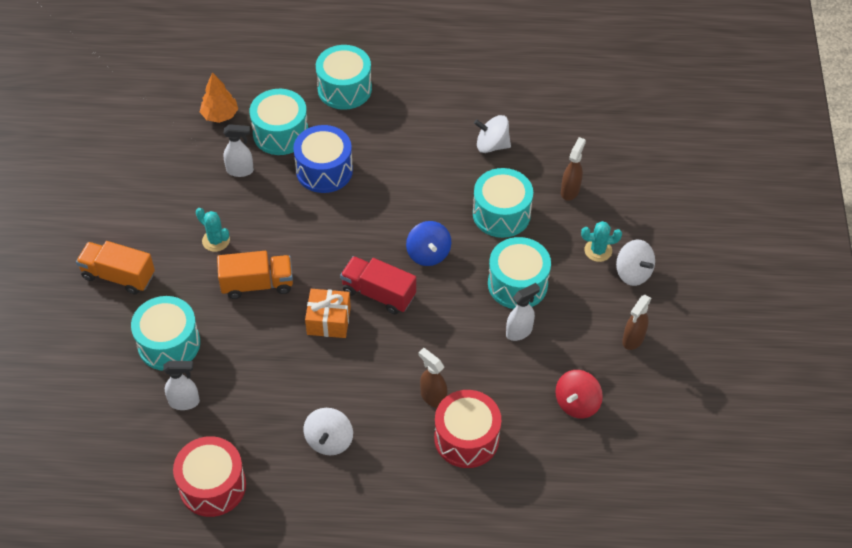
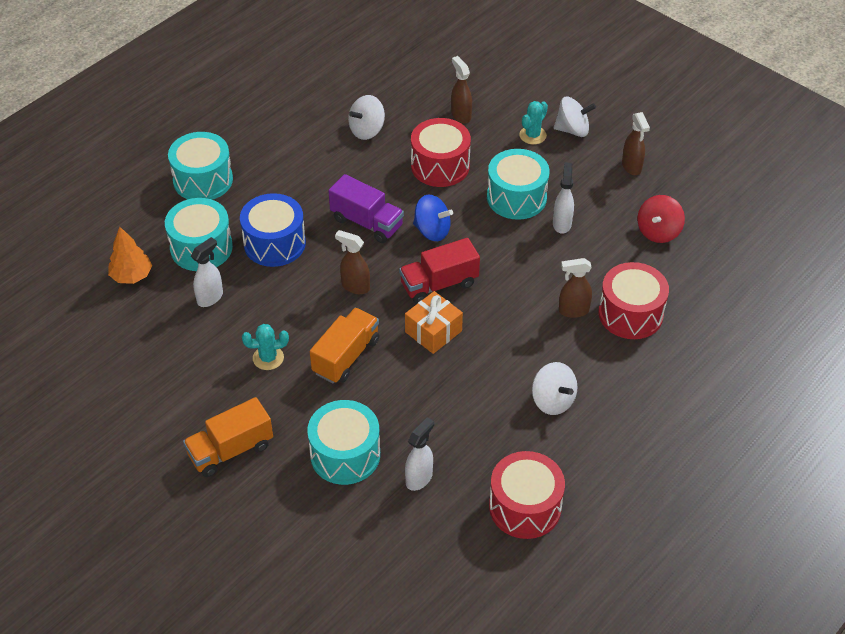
camera: 50 degrees left, 5 degrees down
turquoise drum [473,168,533,238] -> red drum [411,118,471,187]
red spinning top [555,370,603,419] -> red spinning top turned 45 degrees clockwise [637,195,685,243]
none -> purple truck [328,174,404,243]
none -> brown spray bottle [335,230,370,294]

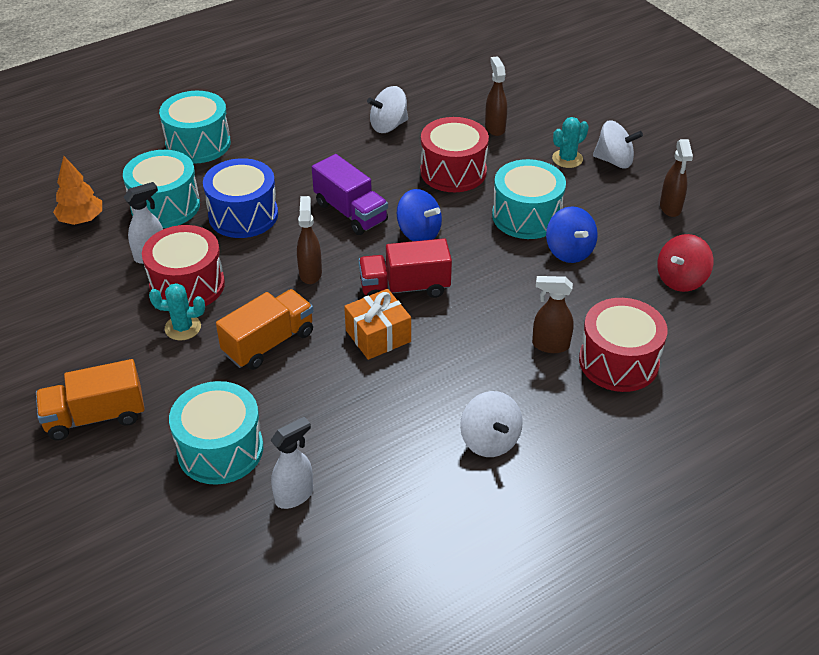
camera: 15 degrees right, 5 degrees down
brown spray bottle [335,230,370,294] -> brown spray bottle turned 45 degrees clockwise [297,196,322,284]
red drum [489,451,565,539] -> red drum moved to [142,225,225,307]
white spray bottle [553,162,574,234] -> blue spinning top [546,206,598,263]

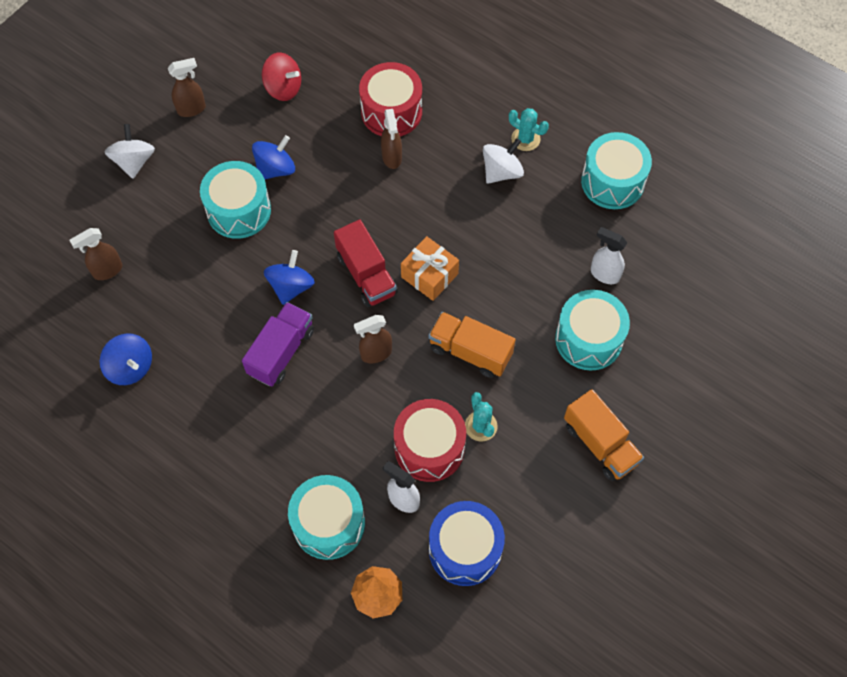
camera: 110 degrees left, 20 degrees up
turquoise drum [159,91,231,164] -> turquoise drum moved to [581,132,652,209]
blue drum [203,158,278,238] -> blue drum moved to [429,501,505,586]
white spinning top [367,86,408,133] -> blue spinning top [100,333,152,385]
red drum [420,117,489,192] -> none
turquoise cactus [552,117,589,168] -> turquoise cactus moved to [509,108,549,151]

